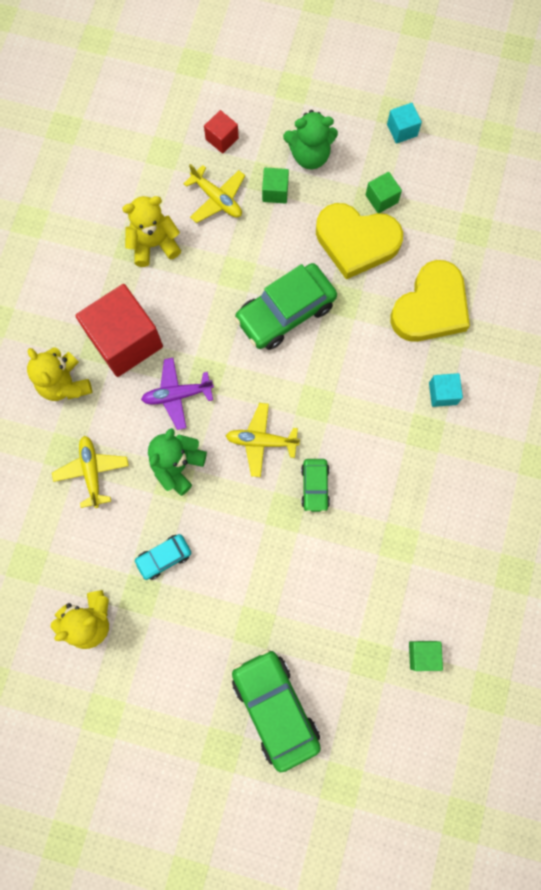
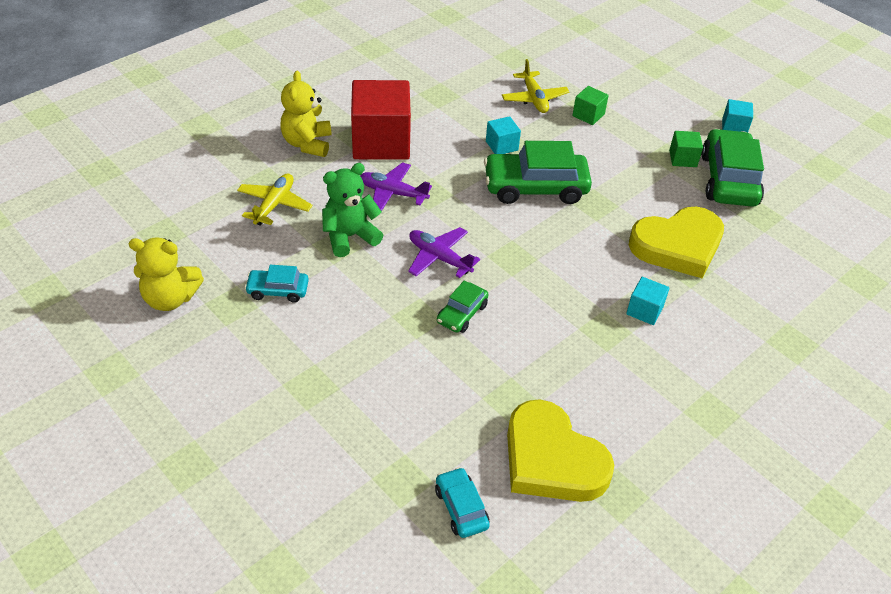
camera: 30 degrees right, 30 degrees down
yellow teddy bear [122,196,181,267] -> none
red cube [204,110,239,153] -> none
yellow plane [226,403,300,477] -> purple plane [408,227,480,278]
green car [232,649,321,772] -> green car moved to [701,129,764,207]
green teddy bear [283,110,338,169] -> none
yellow heart [316,203,403,280] -> yellow heart moved to [507,399,614,502]
green cube [409,641,443,671] -> turquoise car [435,467,490,538]
none -> turquoise cube [486,116,521,154]

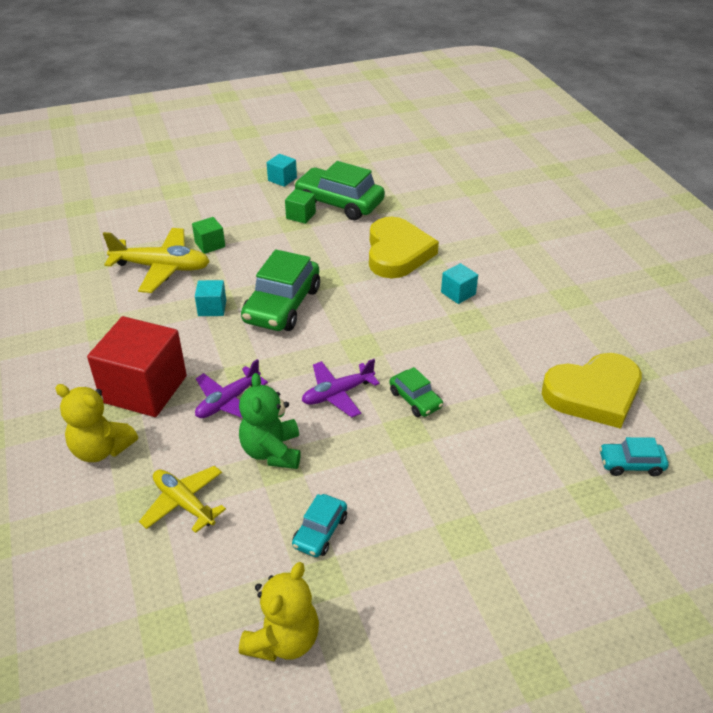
camera: 65 degrees left, 5 degrees down
yellow plane [502,59,569,113] -> yellow plane [103,228,210,293], size x1.52

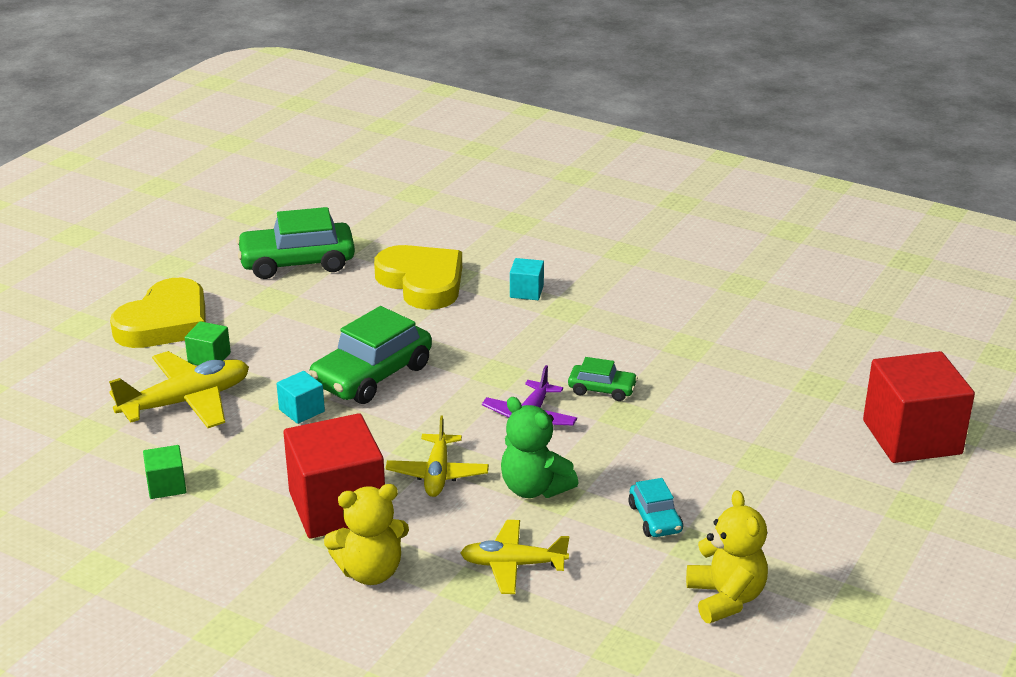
camera: 40 degrees left, 10 degrees down
purple plane [195,359,268,418] -> yellow plane [385,416,489,497]
green car [241,249,320,331] -> green car turned 60 degrees clockwise [309,306,432,404]
turquoise cube [267,154,297,187] -> none
green cube [285,189,316,224] -> green cube moved to [143,445,186,499]
yellow heart [542,353,642,429] -> yellow heart moved to [110,278,206,348]
turquoise car [599,437,669,476] -> none
none -> red cube [863,351,975,463]

